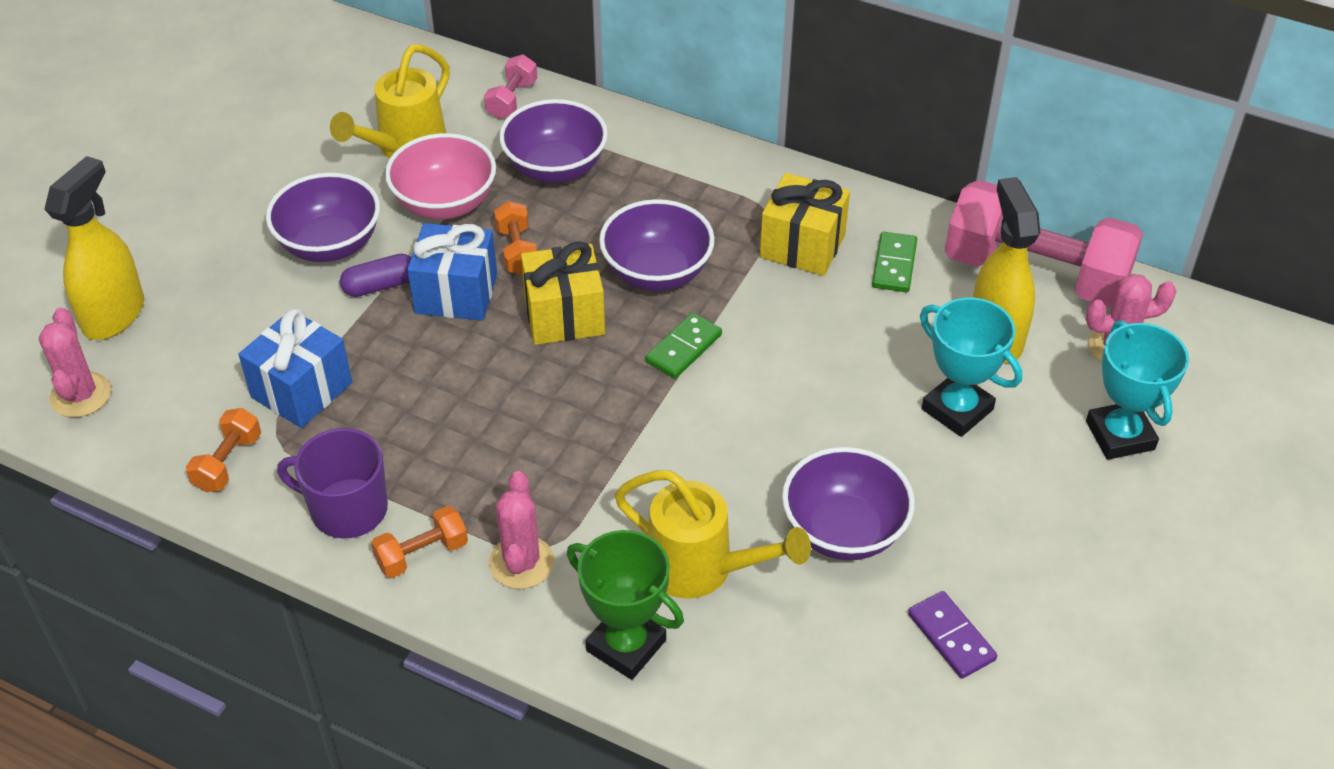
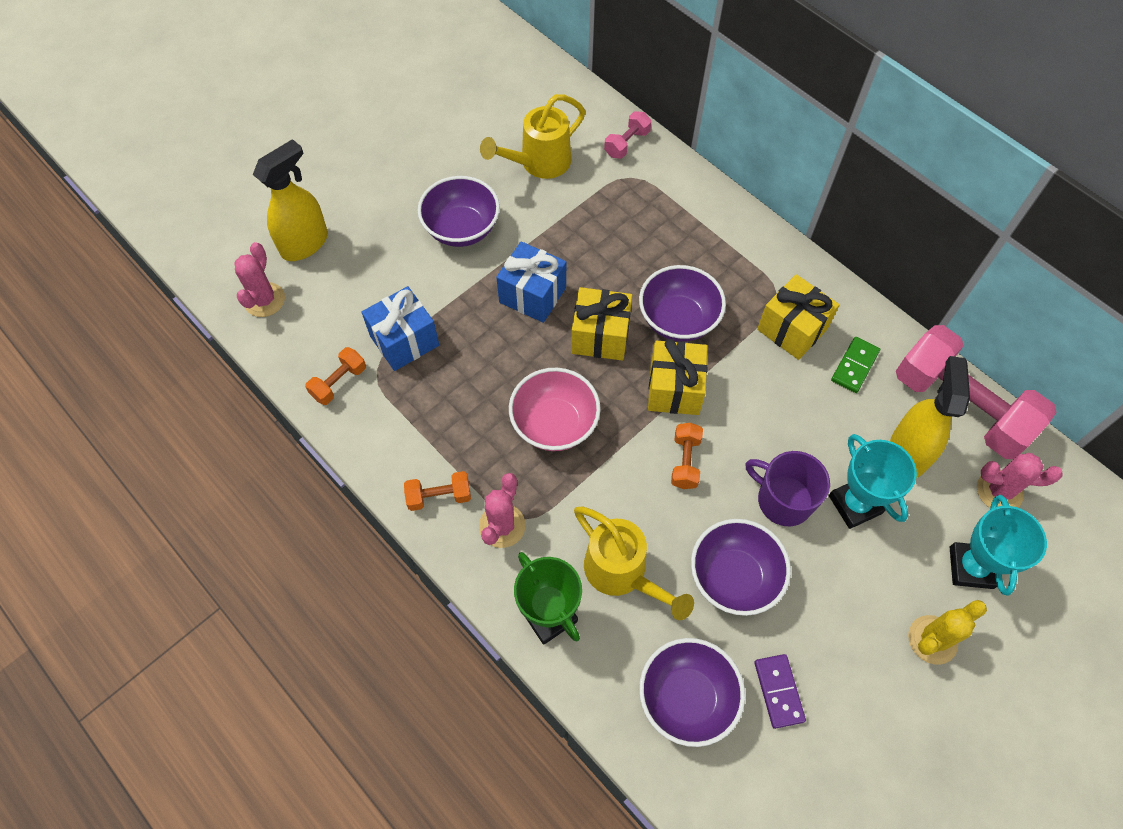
camera: 20 degrees right, 15 degrees up
purple mug [277,428,388,539] -> purple mug moved to [746,451,830,526]
purple capsule [340,254,411,297] -> none
pink bowl [385,133,496,220] -> pink bowl moved to [509,368,601,451]
orange dumbbell [494,201,537,275] -> orange dumbbell moved to [671,423,703,489]
purple bowl [499,99,608,183] -> purple bowl moved to [639,638,745,747]
green domino [646,313,722,379] -> yellow gift [648,339,707,415]
none -> yellow cactus [908,600,987,665]

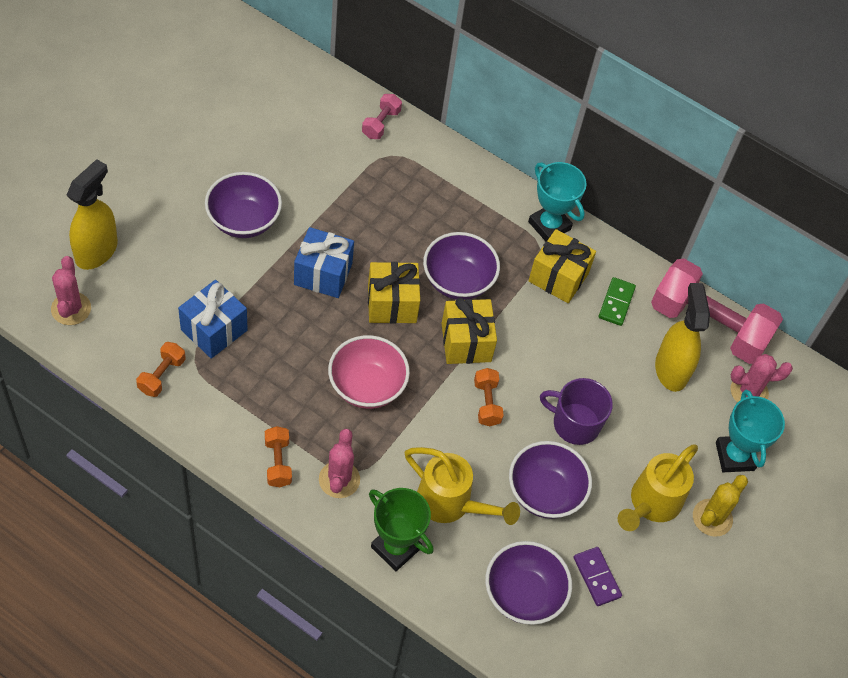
camera: 20 degrees left, 5 degrees down
orange dumbbell [404,471,471,511] -> orange dumbbell turned 75 degrees counterclockwise [265,426,292,487]
yellow watering can [480,94,585,179] -> yellow watering can moved to [618,444,698,531]
turquoise trophy [829,434,917,529] -> turquoise trophy moved to [528,162,587,241]

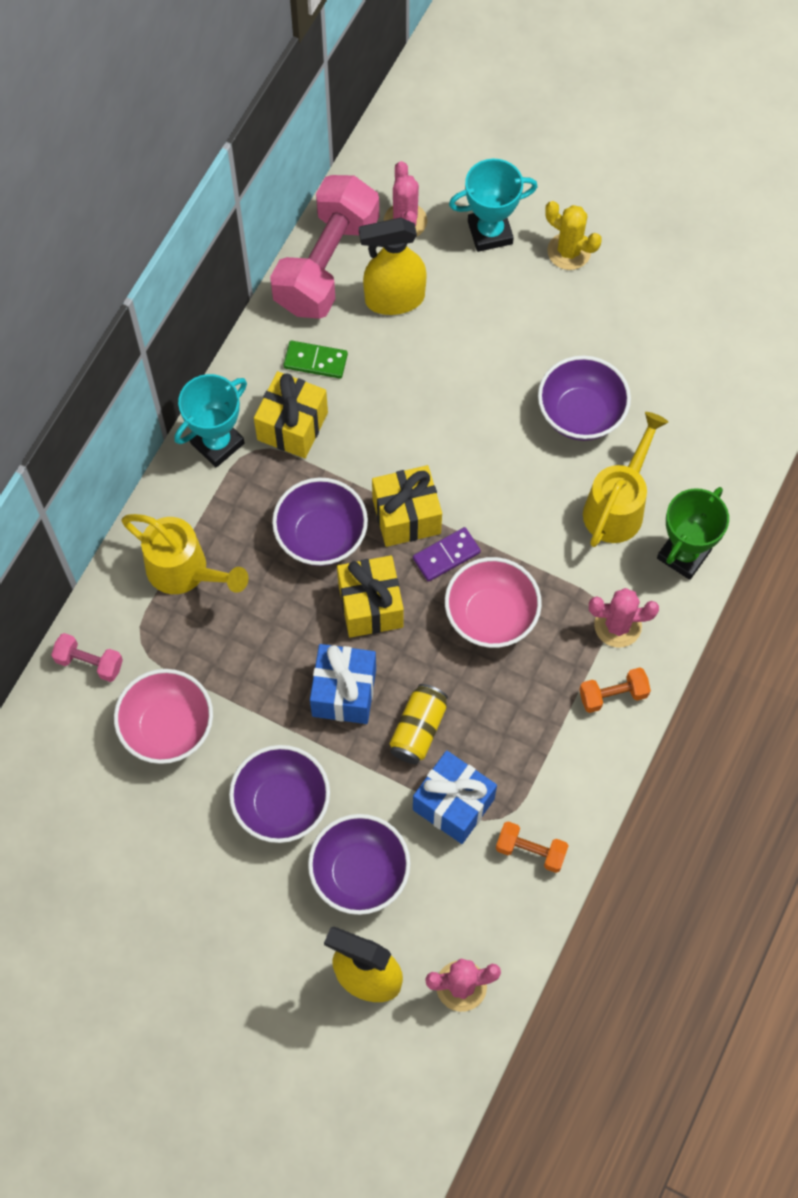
camera: 90 degrees left, 10 degrees up
orange dumbbell [474,368,504,426] -> none
purple bowl [485,541,572,625] -> purple bowl moved to [308,814,411,915]
purple mug [540,378,613,445] -> none
purple domino [573,547,622,606] -> purple domino moved to [413,527,481,582]
yellow watering can [618,444,698,531] -> yellow watering can moved to [121,514,248,594]
none -> pink bowl [114,669,213,764]
none -> yellow can [390,684,448,764]

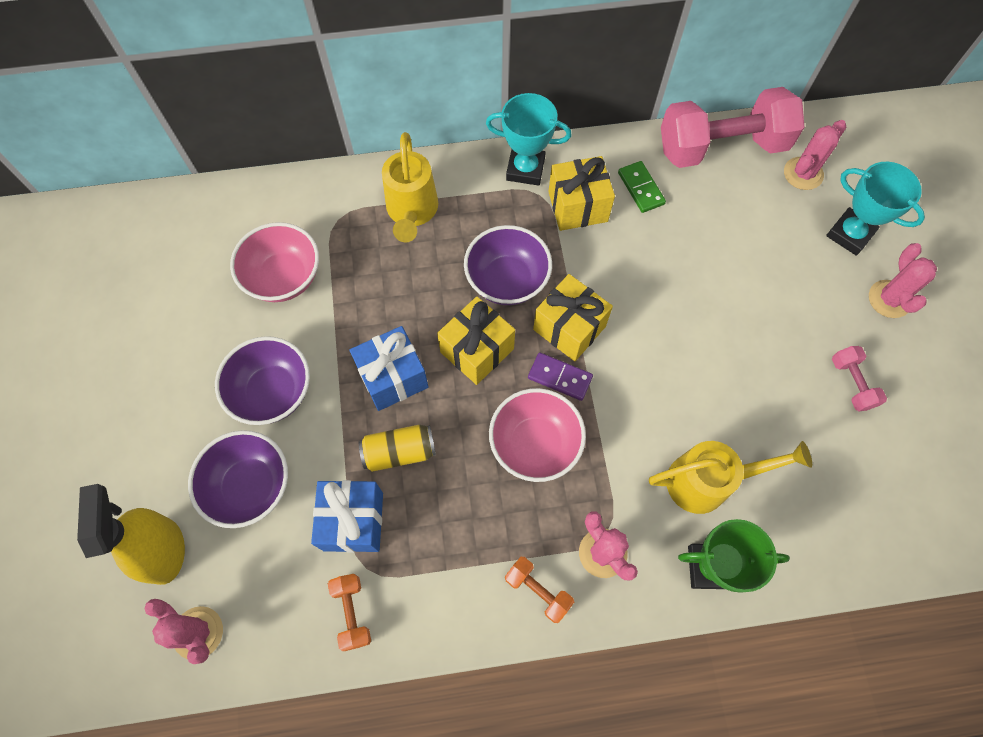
camera: 55 degrees right, 0 degrees up
pink dumbbell [51,633,123,682] -> pink dumbbell moved to [832,346,887,411]
yellow spray bottle [359,218,426,315] -> none
purple bowl [538,356,631,441] -> none
yellow cactus [545,201,602,270] -> pink cactus [869,243,937,318]

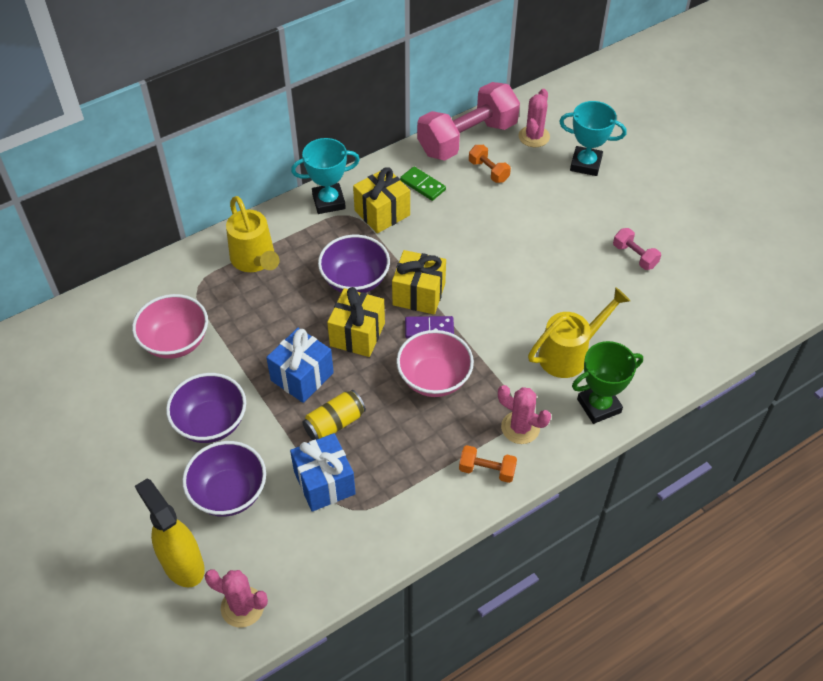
camera: 25 degrees left, 15 degrees down
orange dumbbell [328,574,371,651] -> orange dumbbell moved to [469,145,511,183]
pink cactus [869,243,937,318] -> none

